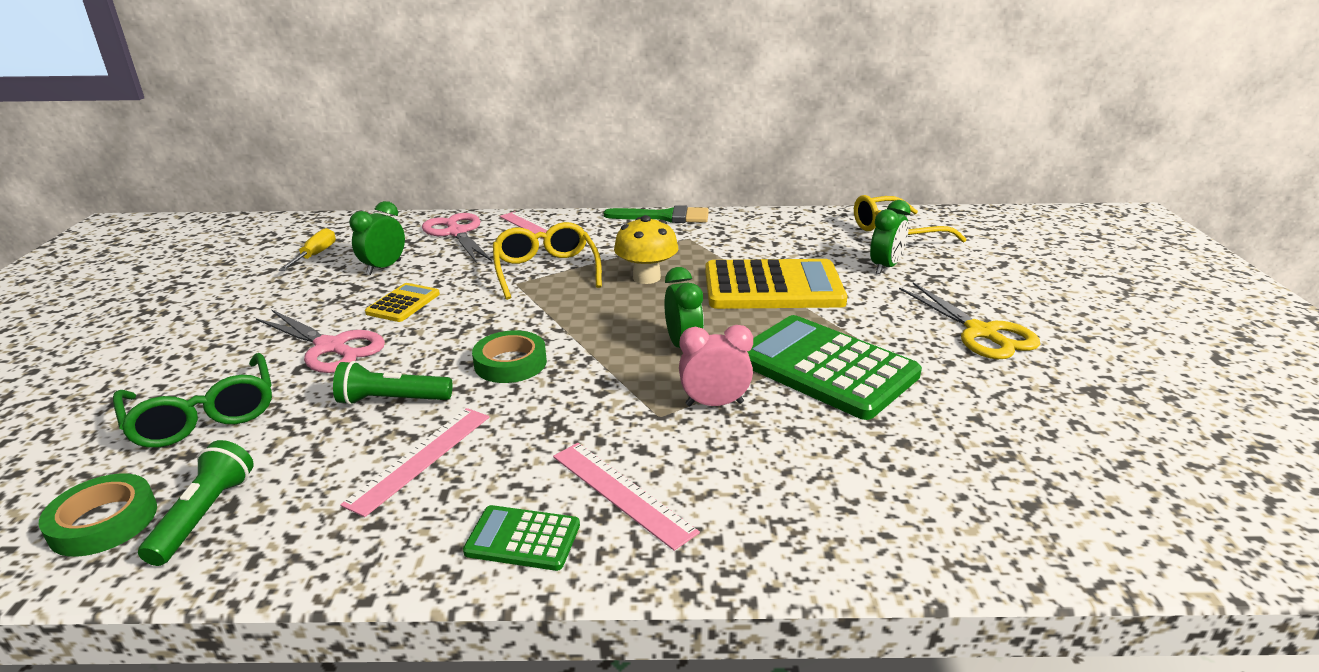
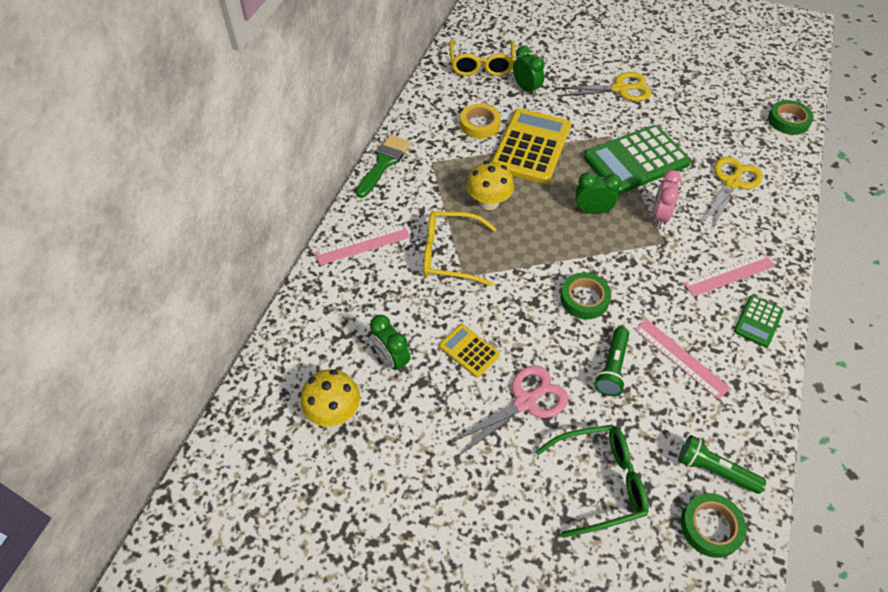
camera: 70 degrees left, 25 degrees up
yellow screwdriver [279,228,336,271] -> yellow mushroom [301,369,360,427]
pink scissors [422,213,492,262] -> none
none -> yellow tape [460,104,501,139]
none -> yellow scissors [702,156,763,229]
none -> green tape [768,100,814,135]

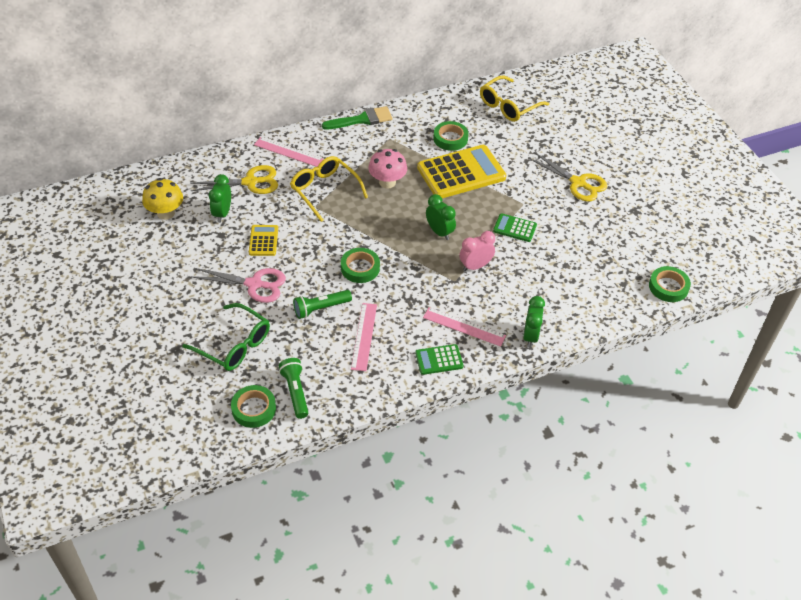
camera: 45 degrees right, 5 degrees down
yellow tape [460,104,501,139] -> green tape [433,121,468,151]
yellow mushroom [466,161,514,210] -> pink mushroom [368,149,407,188]
green clock [513,46,545,96] -> green clock moved to [523,296,545,348]
green calculator [583,125,691,194] -> green calculator [493,213,537,242], size x0.48
yellow scissors [702,156,763,229] -> yellow scissors moved to [190,165,278,194]

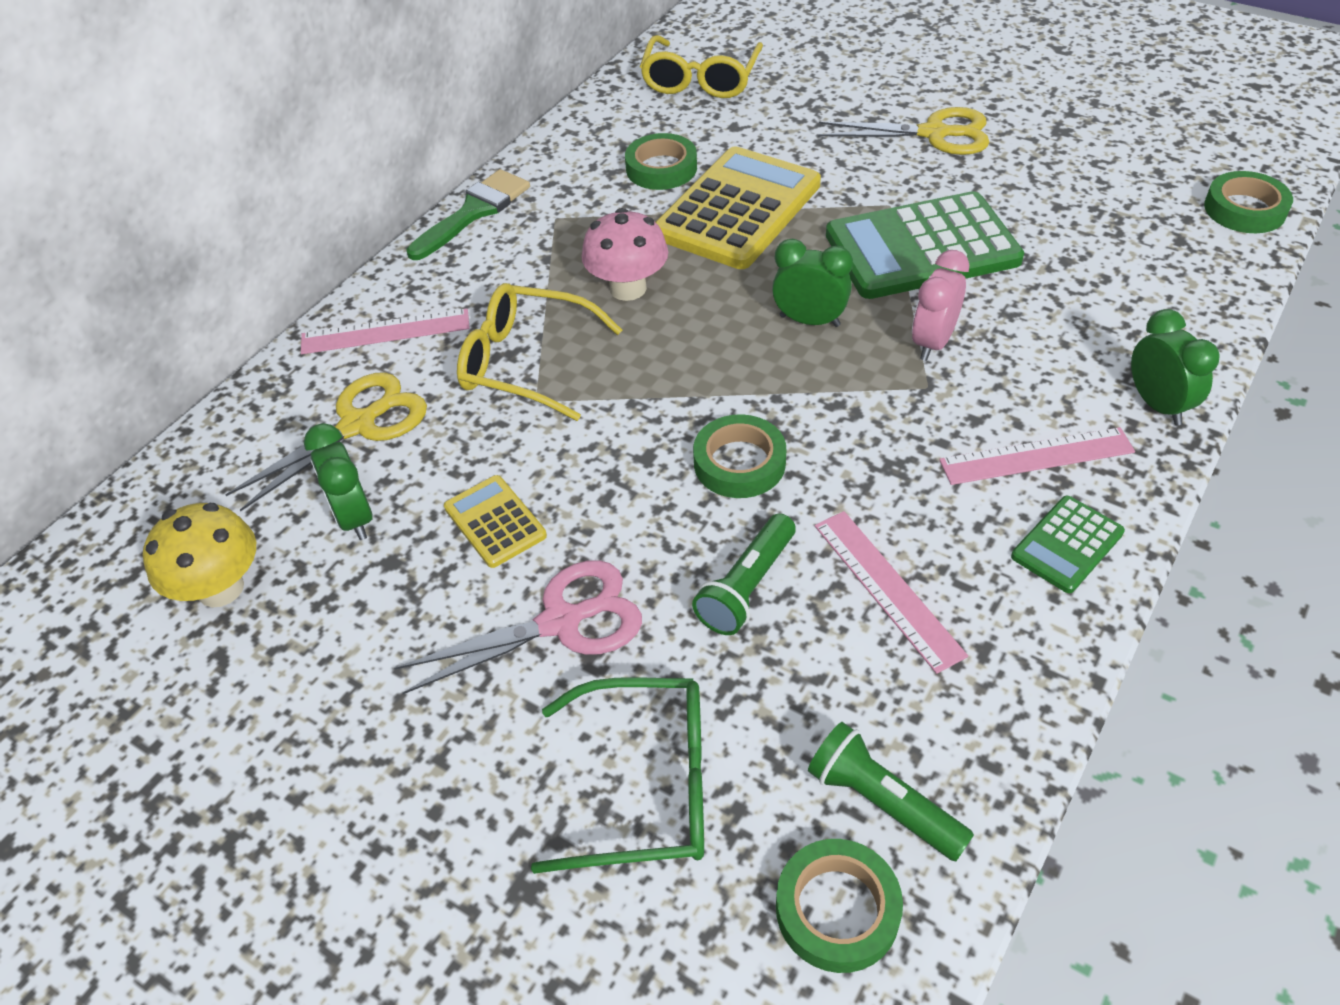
camera: 30 degrees left, 0 degrees up
green calculator [493,213,537,242] -> green calculator [826,191,1024,299], size x2.08

